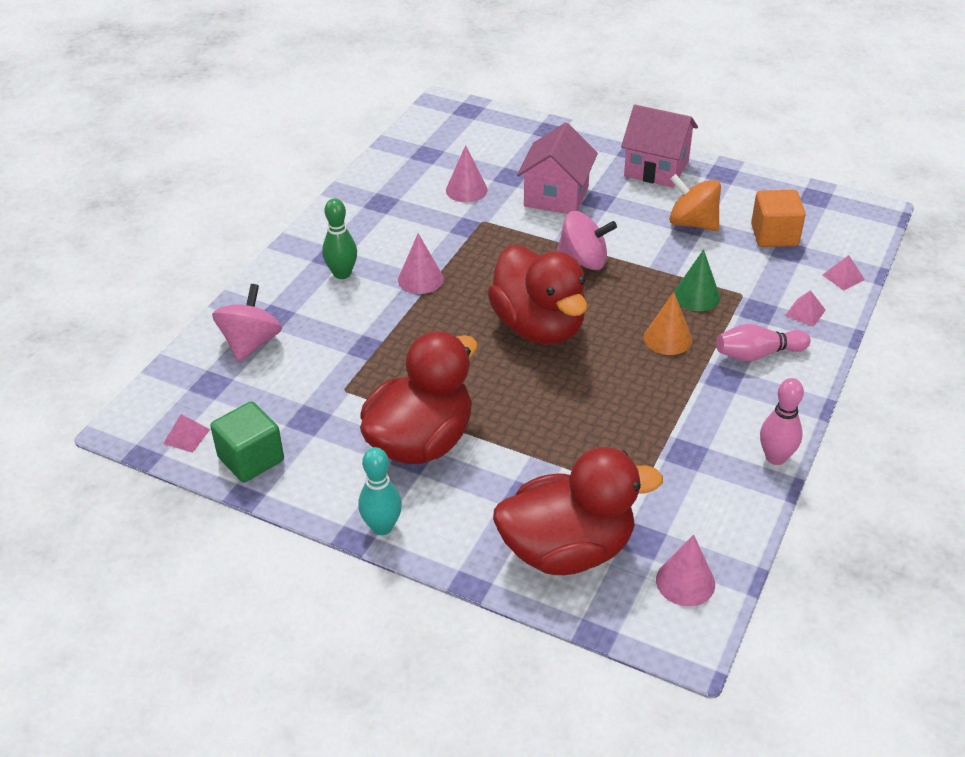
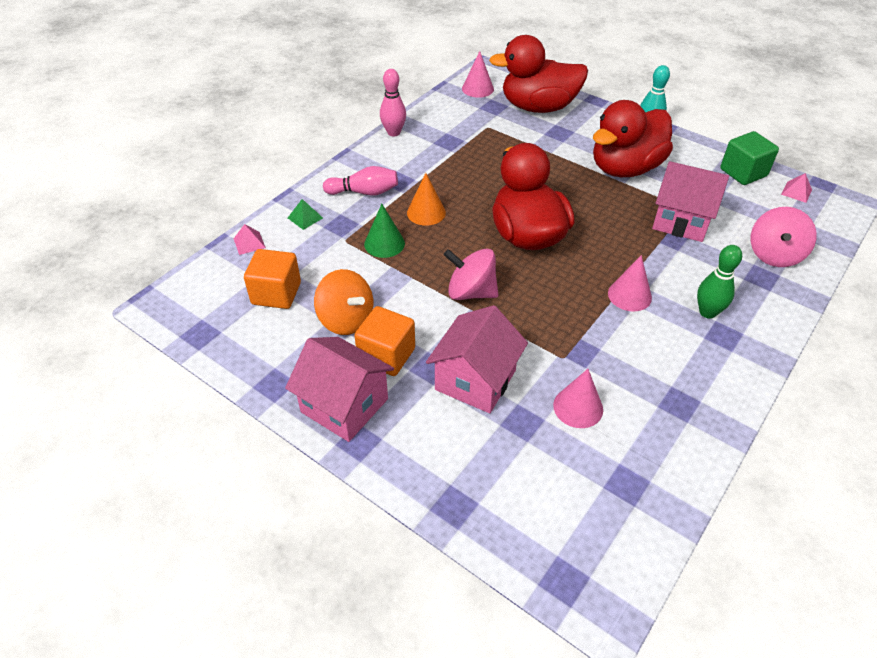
camera: 170 degrees left, 5 degrees up
pink pyramid [785,290,826,327] -> green pyramid [288,199,323,230]
none -> orange cube [354,306,415,376]
none -> pink house [652,161,729,242]

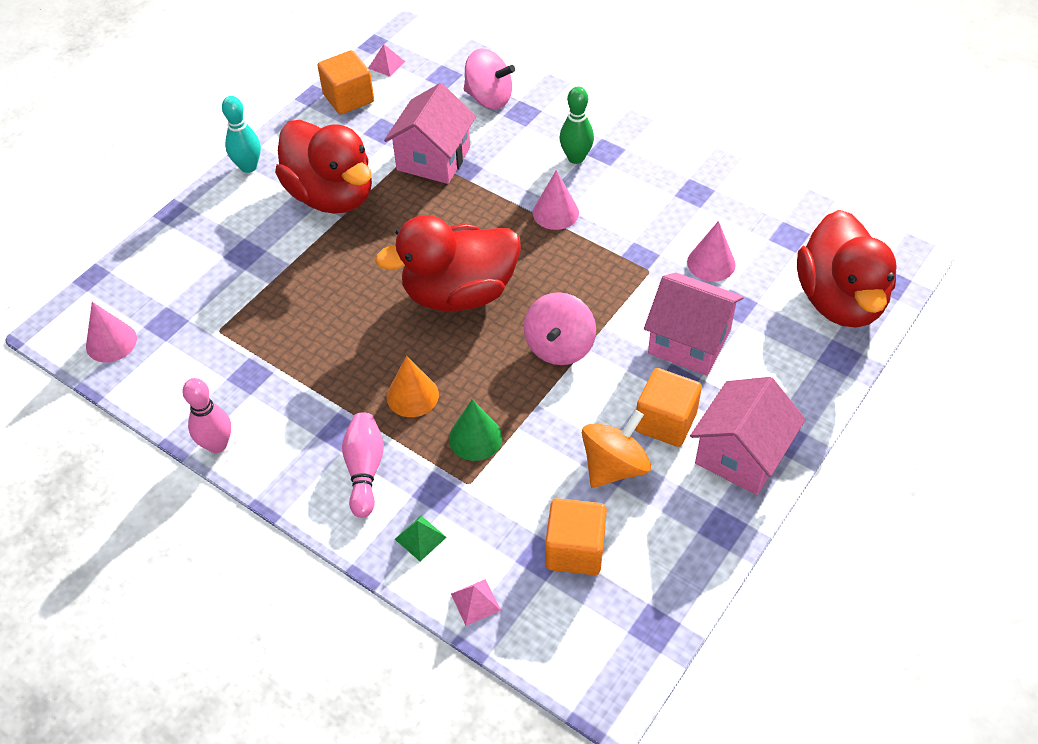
camera: 90 degrees left, 5 degrees up
red duck [489,35,588,113] -> red duck moved to [797,210,897,328]
green cube [720,131,779,185] -> orange cube [318,50,374,115]

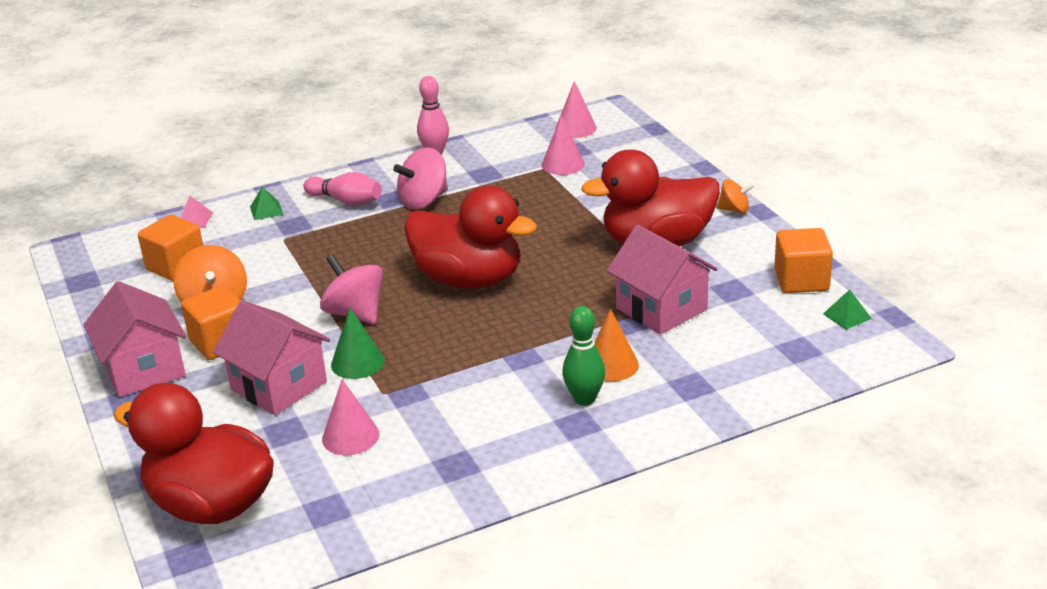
camera: 120 degrees right, 20 degrees down
turquoise bowling pin [222,96,261,173] -> orange spinning top [717,179,754,213]
pink pyramid [368,44,405,77] -> green pyramid [823,290,872,330]
red duck [375,215,521,311] -> red duck turned 105 degrees clockwise [404,186,537,289]
orange cone [387,356,439,417] -> orange cone moved to [595,309,639,382]
green cone [449,399,502,461] -> green cone moved to [331,307,384,379]
pink spinning top [464,48,515,109] -> pink spinning top moved to [393,148,448,209]
pink cone [533,170,579,230] -> pink cone moved to [542,116,585,175]
pink house [644,272,744,376] -> pink house turned 75 degrees clockwise [213,300,330,415]

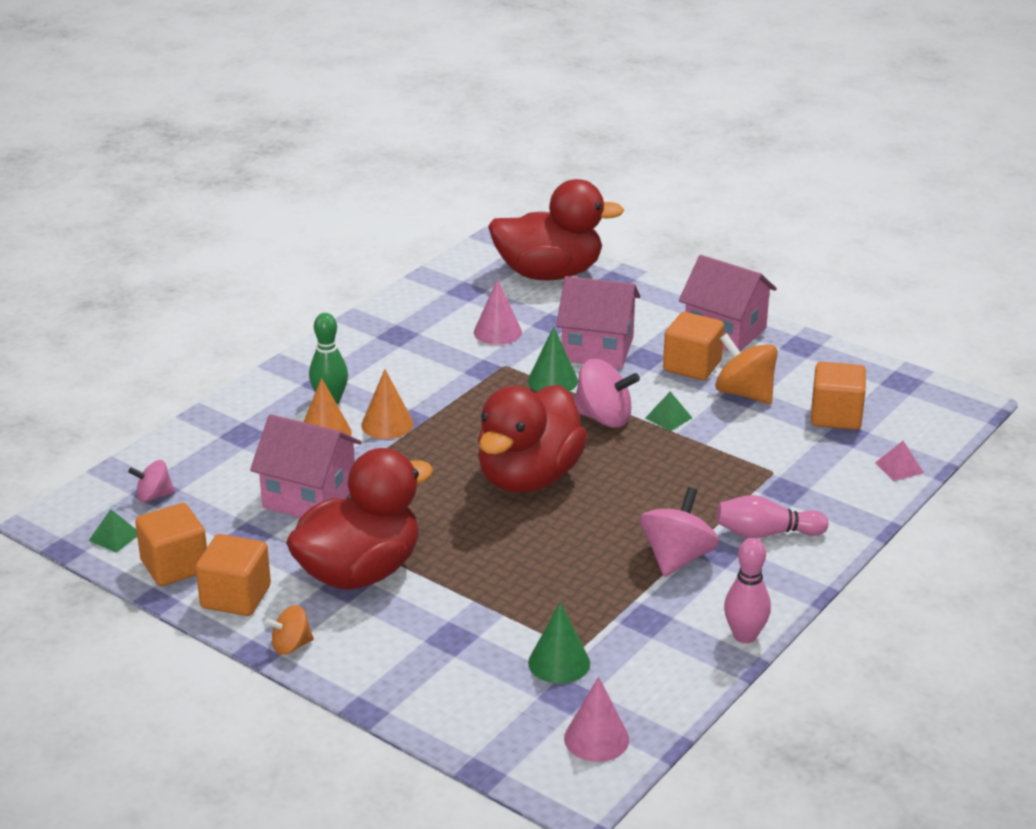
camera: 150 degrees right, 0 degrees up
green pyramid [250,187,283,220] -> green pyramid moved to [645,392,692,431]
red duck [404,186,537,289] -> red duck turned 60 degrees counterclockwise [478,385,587,493]
pink cone [542,116,585,175] -> green cone [528,602,590,684]
none -> pink spinning top [128,460,175,502]
none -> orange cube [196,534,271,616]
none -> orange cone [361,369,413,439]

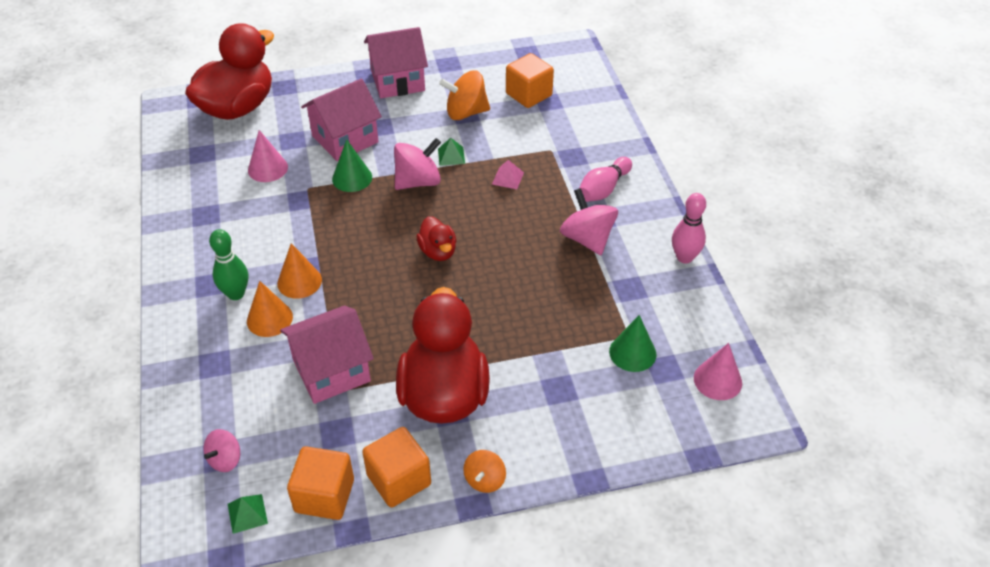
camera: 50 degrees left, 15 degrees up
red duck [478,385,587,493] -> red duck [416,216,456,261], size x0.47
orange cube [663,312,724,380] -> none
pink pyramid [875,441,924,481] -> pink pyramid moved to [492,160,524,189]

